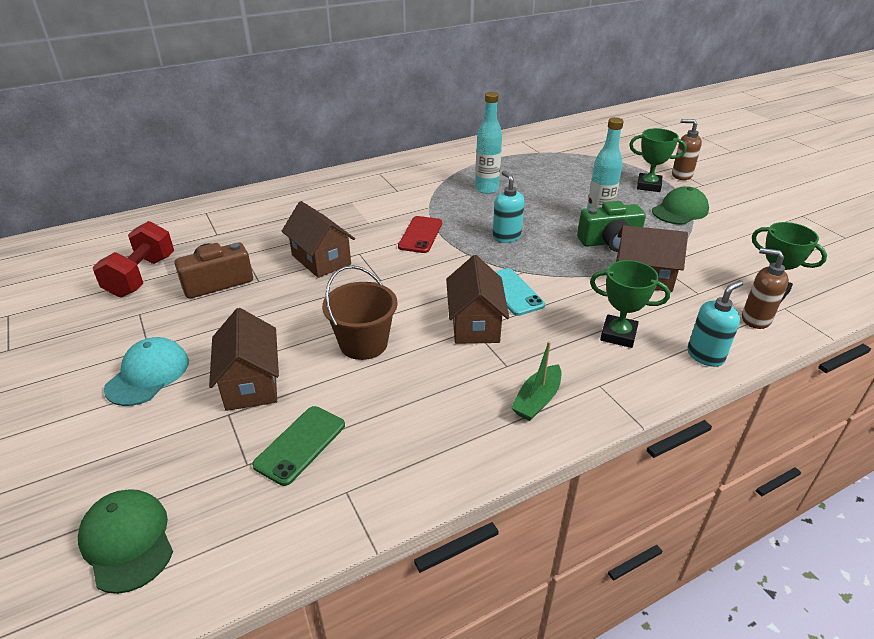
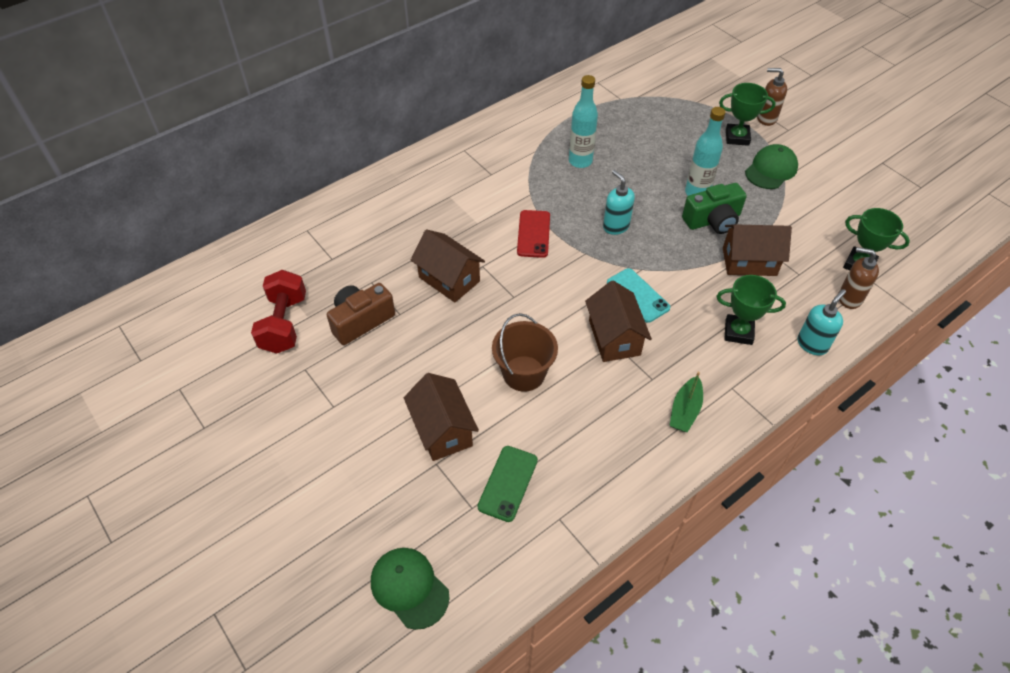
camera: 10 degrees left, 15 degrees up
turquoise cap [104,337,189,406] -> none

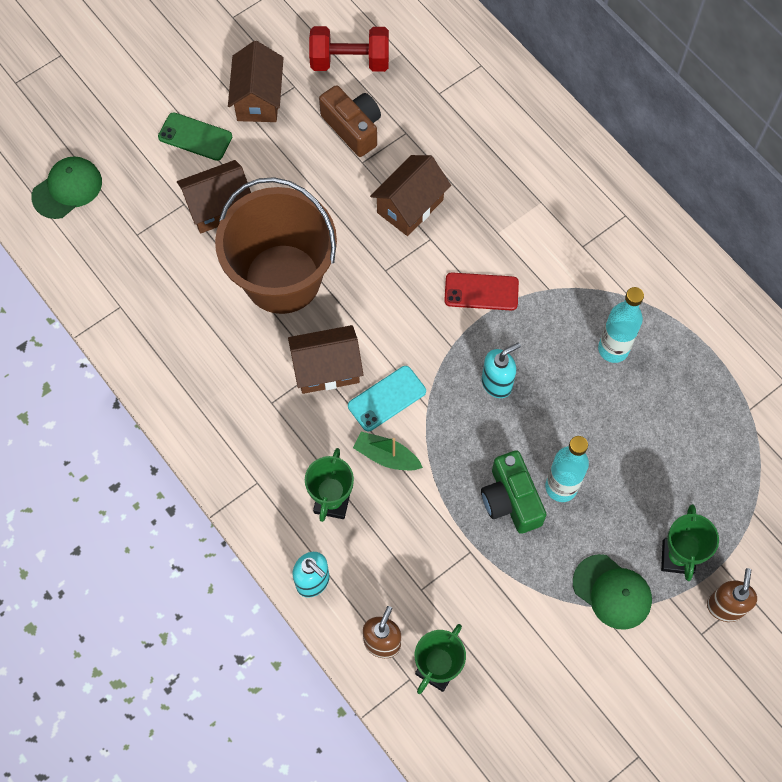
camera: 90 degrees right, 15 degrees up
green phone [478,446,538,522] -> green phone moved to [158,112,232,161]
brown bucket [492,313,558,392] -> brown bucket [215,177,337,314], size x1.75
green boat [669,372,703,432] -> green boat moved to [353,432,423,470]
brown house [723,224,792,276] -> brown house moved to [228,41,284,122]

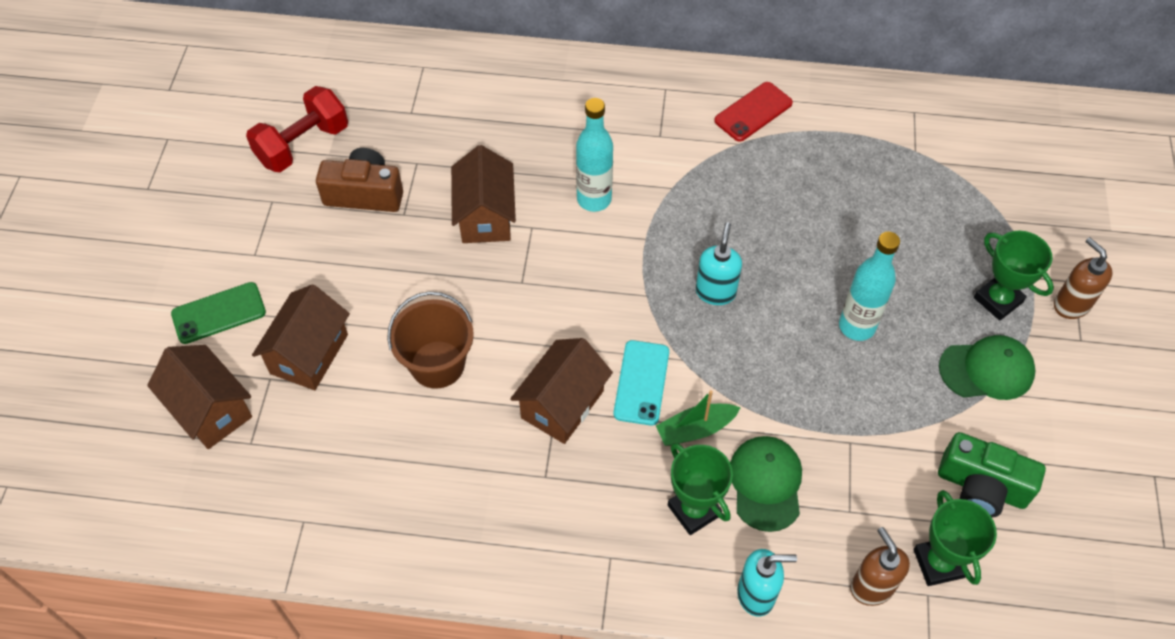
camera: 45 degrees left, 10 degrees down
green cap [31,156,102,219] -> green cap moved to [730,436,802,532]
brown bucket [215,177,337,314] -> brown bucket [387,292,474,389], size x0.57
brown house [228,41,284,122] -> brown house moved to [147,345,252,449]
red phone [444,272,519,311] -> red phone moved to [714,82,793,142]
green camera [481,450,546,534] -> green camera moved to [938,432,1046,517]
turquoise bottle [598,287,644,363] -> turquoise bottle moved to [576,98,613,212]

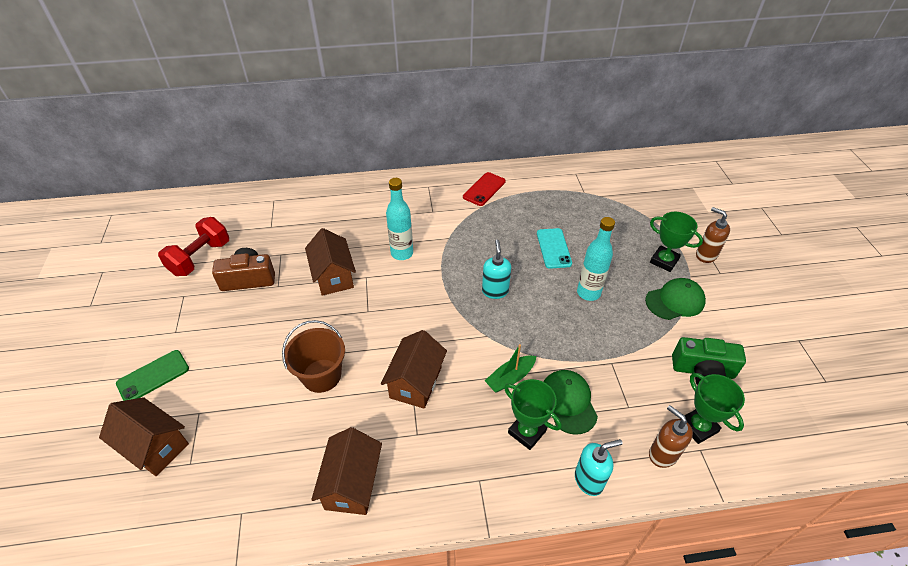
camera: 15 degrees left, 10 degrees down
brown house [252,284,350,390] -> brown house moved to [311,427,382,515]
turquoise phone [613,340,669,426] -> turquoise phone moved to [537,228,572,269]

